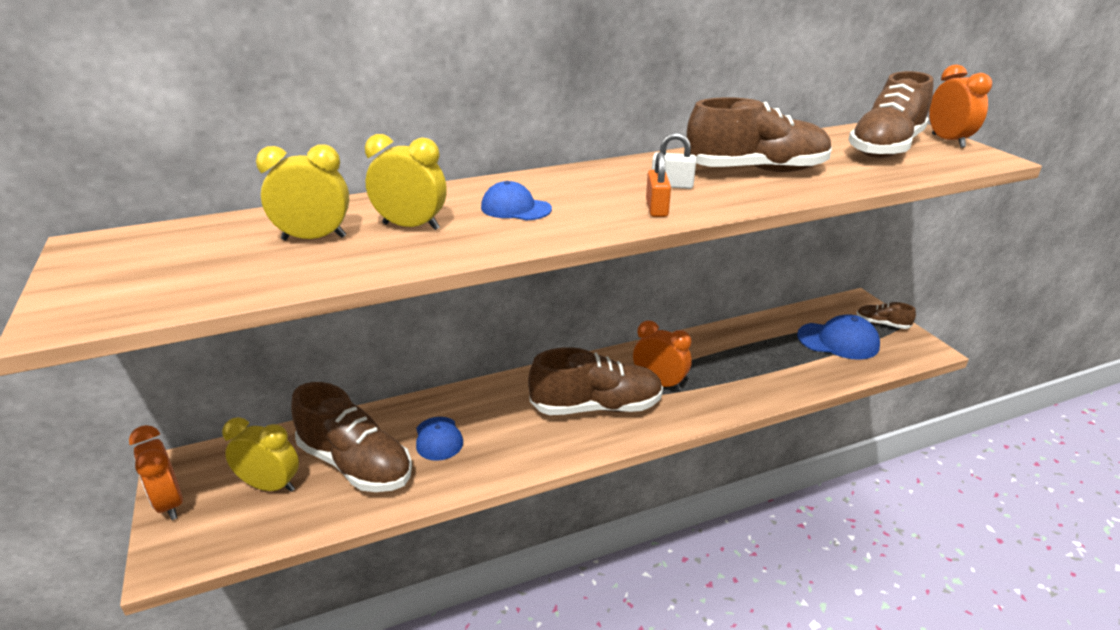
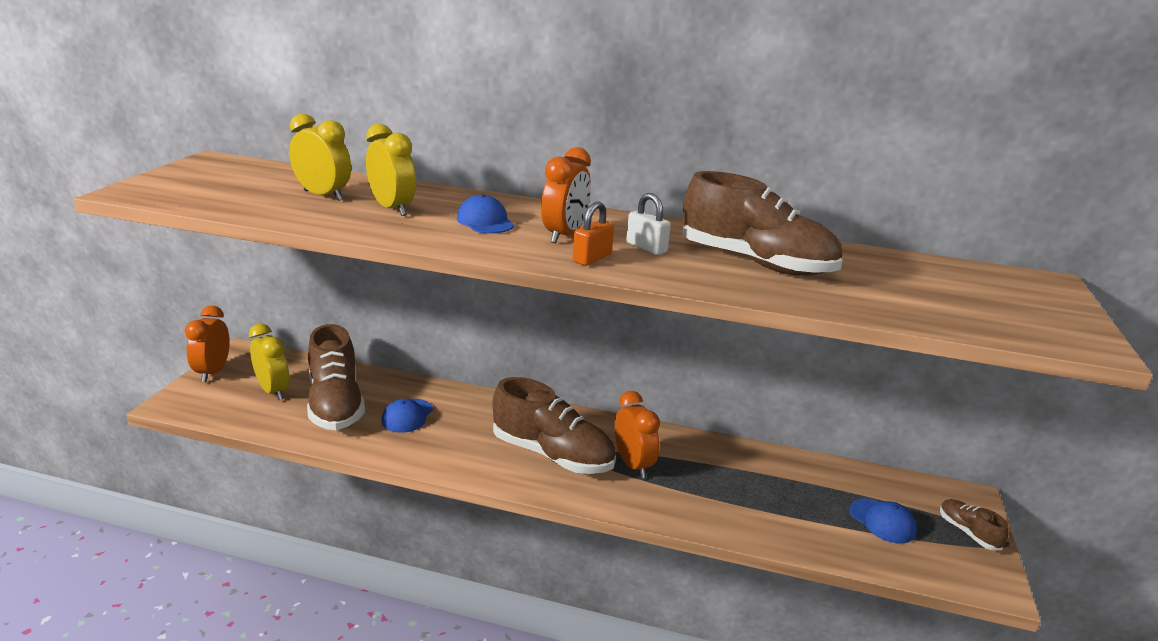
camera: 35 degrees right, 5 degrees down
blue cap [797,314,880,360] -> blue cap [850,498,917,543], size x0.66
brown shoe [848,71,934,158] -> none
orange clock [929,64,992,148] -> orange clock moved to [541,147,591,243]

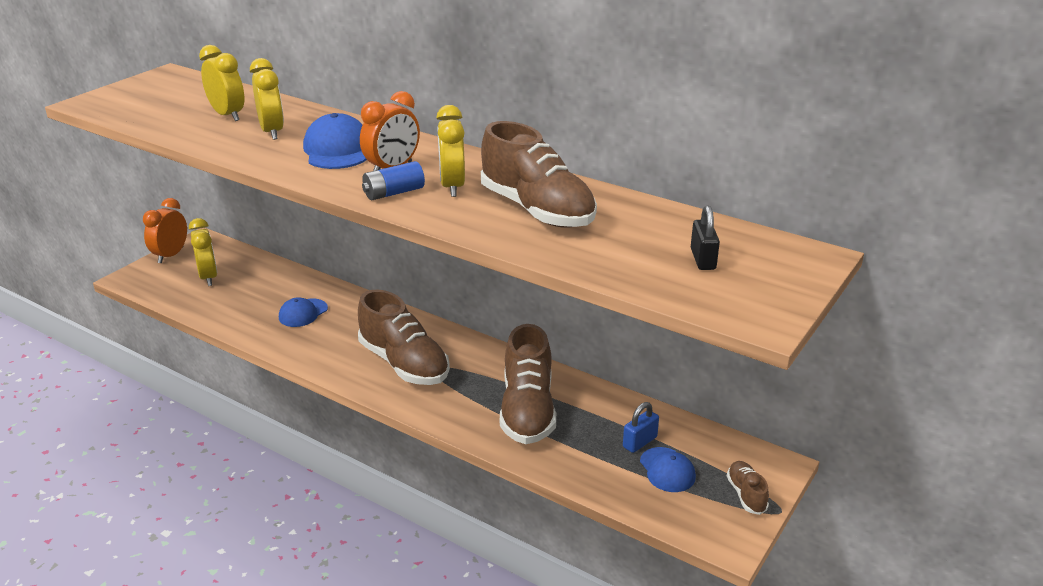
camera: 20 degrees right, 5 degrees up
brown shoe [307,324,365,430] -> brown shoe moved to [500,324,556,444]
blue cap [457,194,514,234] -> blue cap [303,113,367,169], size x1.51
orange padlock [573,202,614,266] -> blue battery [362,161,425,200]
orange clock [615,391,660,478] -> none
white padlock [626,193,671,255] -> yellow clock [436,105,465,197]
none -> blue padlock [623,402,659,453]
none -> black padlock [691,205,720,270]

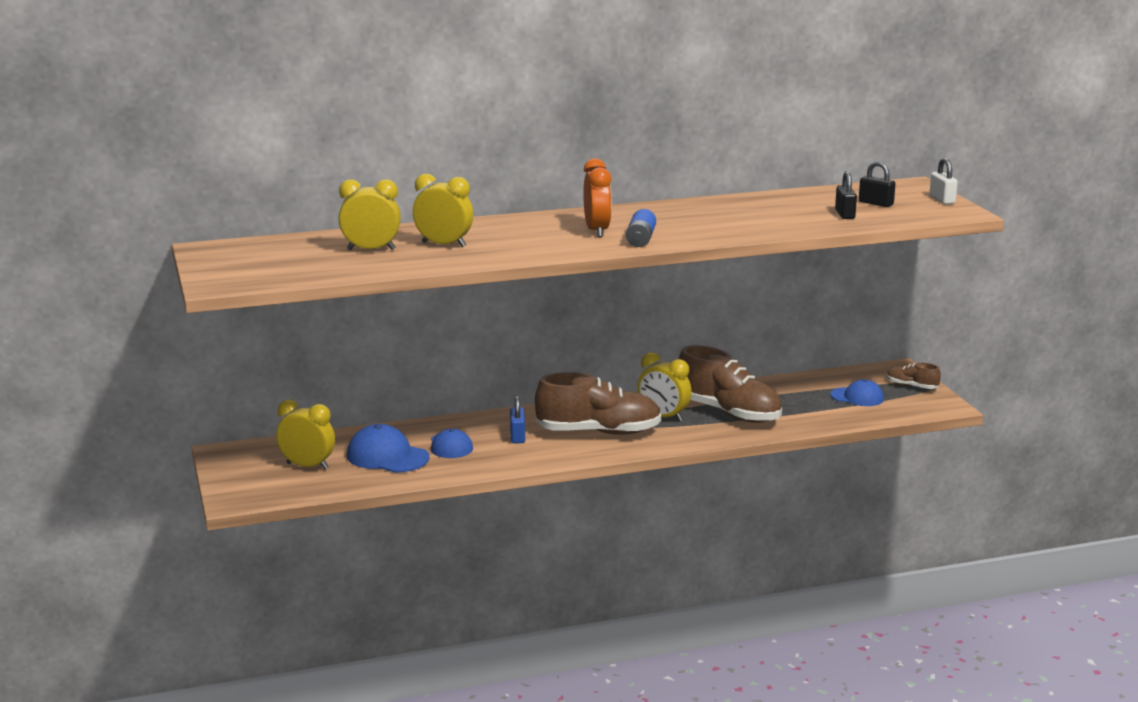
camera: 50 degrees left, 10 degrees down
orange clock [143,198,187,263] -> none
blue cap [303,113,367,169] -> blue cap moved to [347,424,430,473]
yellow clock [436,105,465,197] -> yellow clock moved to [638,352,692,422]
brown shoe [481,121,597,228] -> none
blue padlock [623,402,659,453] -> blue padlock moved to [510,396,525,443]
none -> black padlock [835,171,857,219]
none -> white padlock [930,158,958,204]

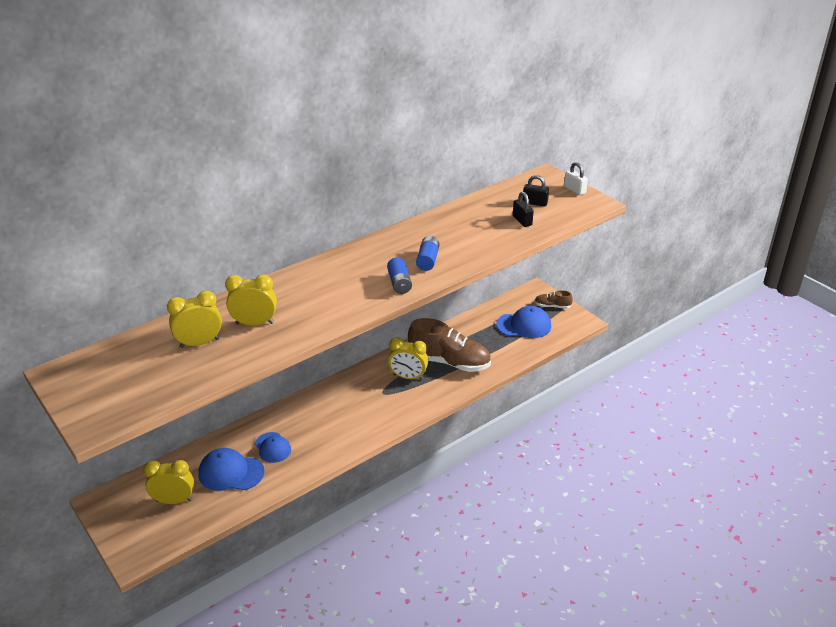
camera: 20 degrees left, 15 degrees up
blue padlock [510,396,525,443] -> none
brown shoe [535,372,661,435] -> none
orange clock [583,158,612,237] -> none
blue cap [830,379,884,406] -> blue cap [496,306,551,338], size x1.51
none -> blue battery [416,236,440,271]

